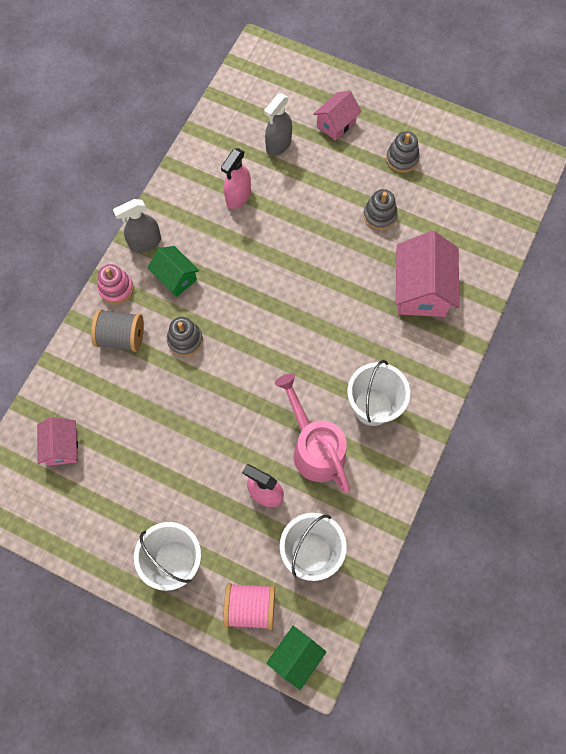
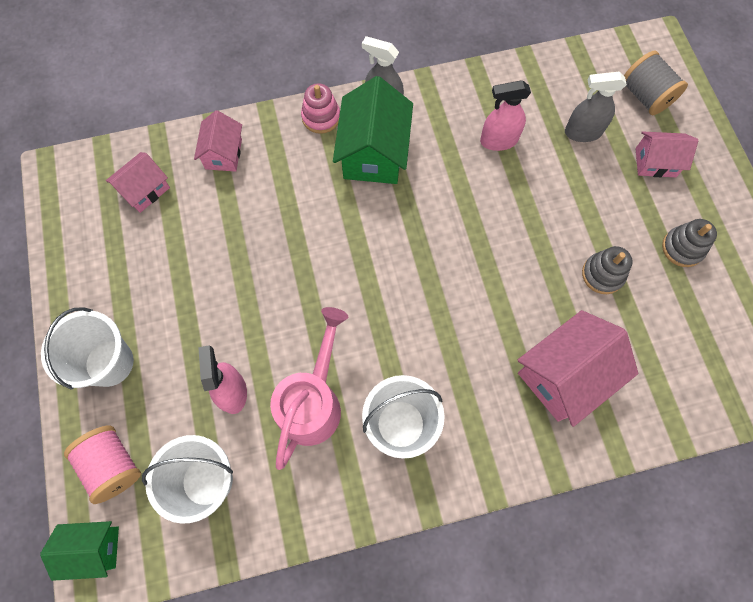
camera: 50 degrees right, 0 degrees up
grey spool [91,309,144,352] -> grey spool moved to [624,51,688,115]
green house [147,246,199,297] -> green house [333,76,413,184], size x1.70
grey stacking toy [167,317,203,357] -> none
none -> pink house [194,110,242,172]

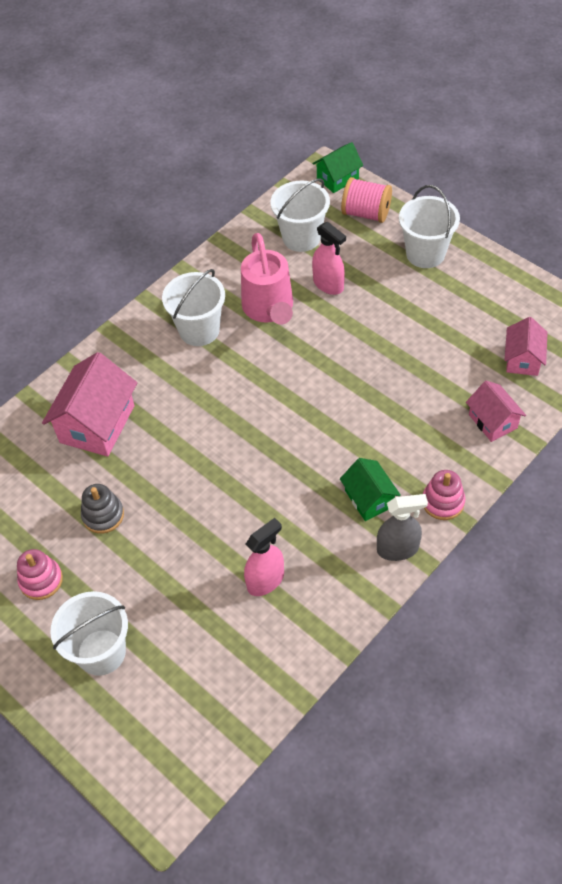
camera: 150 degrees right, 15 degrees down
green house [333,76,413,184] -> green house [340,458,401,521], size x0.59
grey spray bottle [565,72,627,142] -> none
grey spool [624,51,688,115] -> none
pink house [636,131,698,177] -> white bucket [50,591,128,676]
grey stacking toy [662,219,717,267] -> pink stacking toy [17,549,63,600]

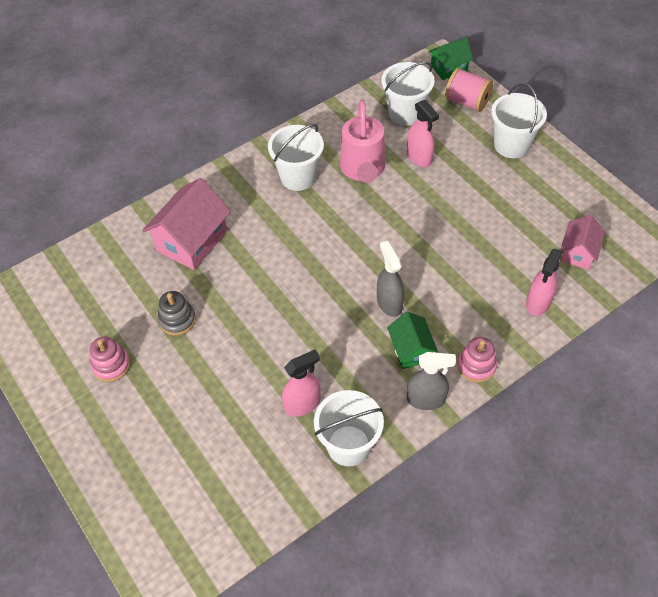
camera: 10 degrees right, 0 degrees up
white bucket [50,591,128,676] -> white bucket moved to [314,390,384,466]
pink house [466,381,526,442] -> pink spray bottle [526,249,562,316]
none -> grey spray bottle [377,241,405,317]

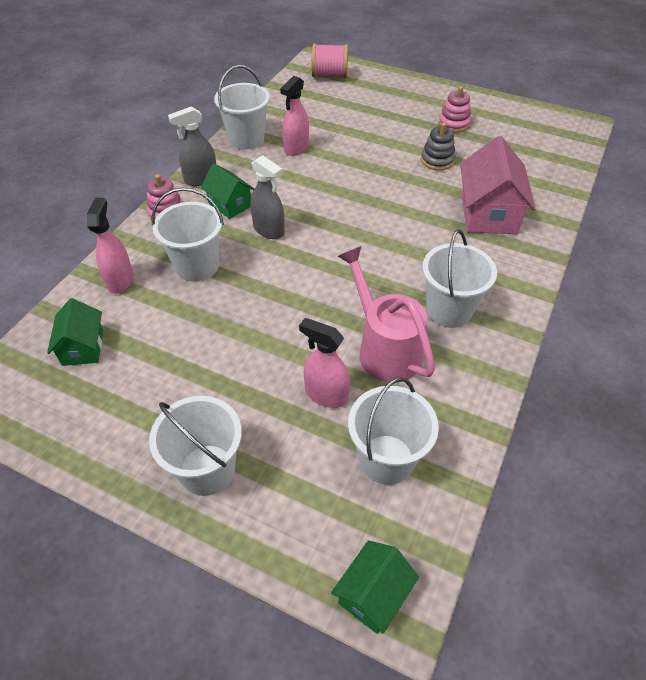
camera: 150 degrees right, 5 degrees down
pink spool [445,67,493,112] -> pink spool moved to [312,44,348,78]
pink house [560,215,605,270] -> green house [47,298,103,366]
none -> white bucket [151,188,224,282]

